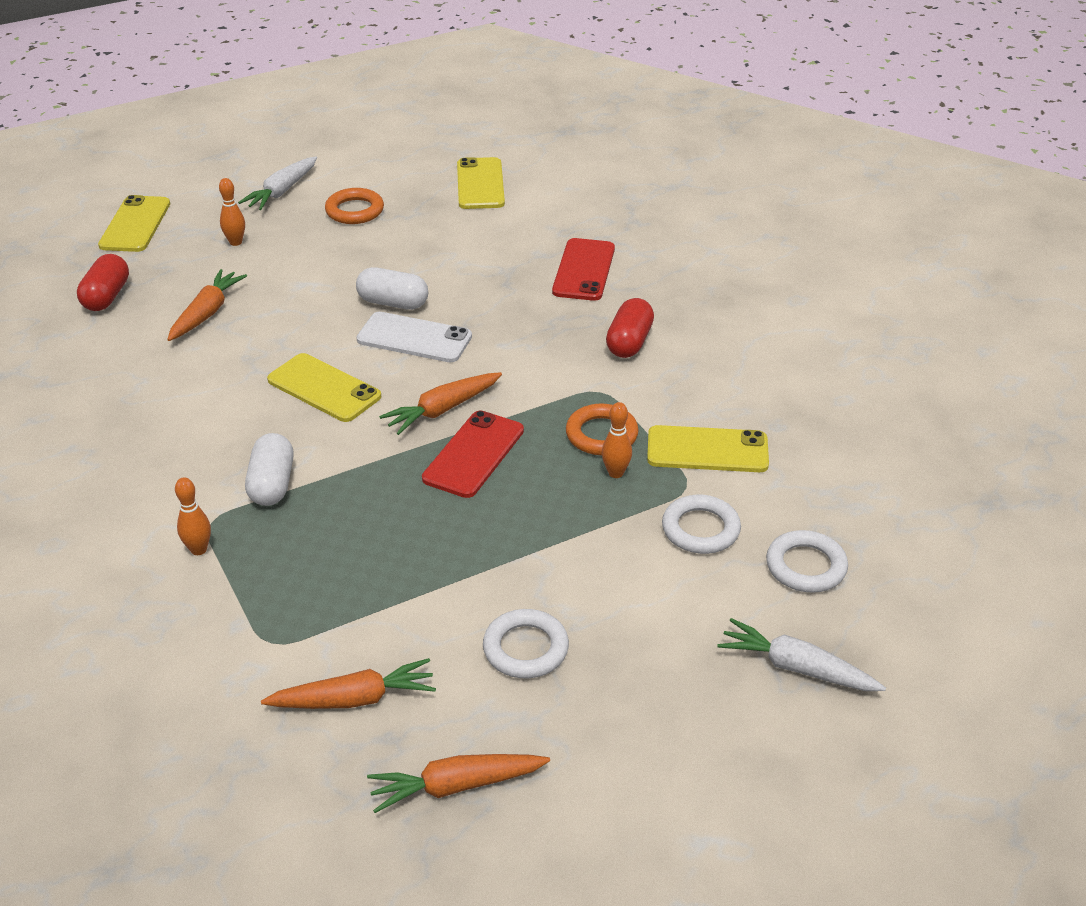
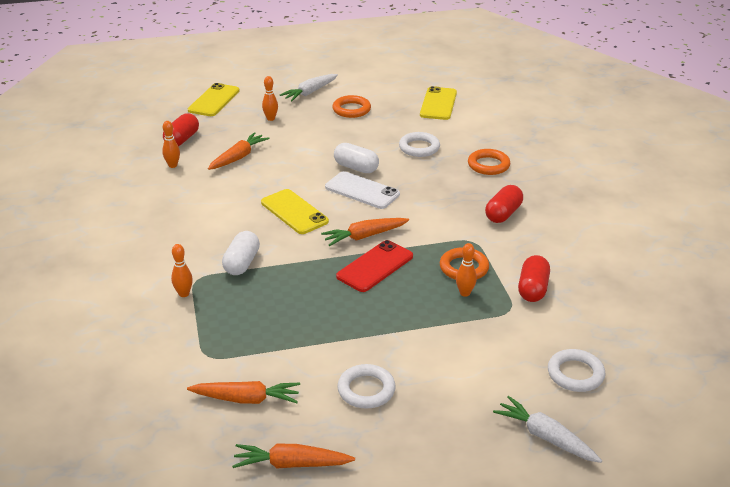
camera: 15 degrees right, 5 degrees down
red phone [552,238,615,301] -> orange ring [468,149,510,175]
yellow phone [647,425,769,472] -> red capsule [518,255,550,302]
white ring [662,495,741,554] -> white ring moved to [399,132,440,157]
none -> orange bowling pin [162,121,180,168]

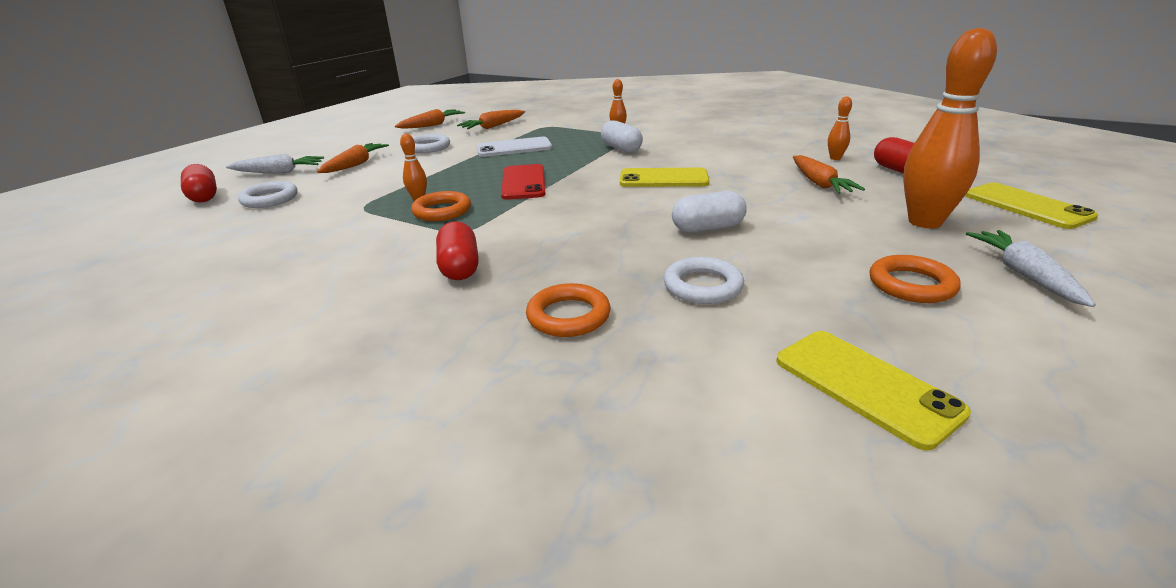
camera: 135 degrees right, 5 degrees down
orange bowling pin [262,76,278,121] -> orange bowling pin [903,27,997,228], size x2.26
orange carrot [321,218,409,246] -> orange carrot moved to [317,143,389,173]
white phone [325,171,400,209] -> white phone moved to [477,137,552,157]
red capsule [518,255,550,302] -> red capsule moved to [181,164,217,203]

